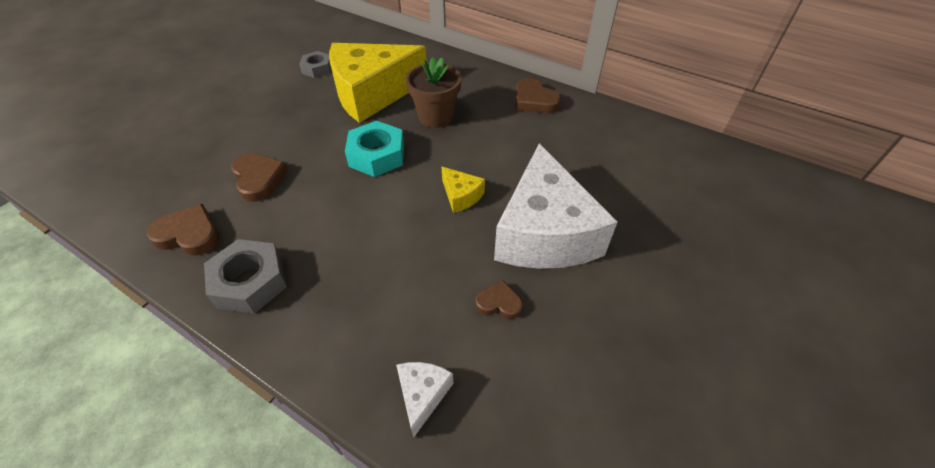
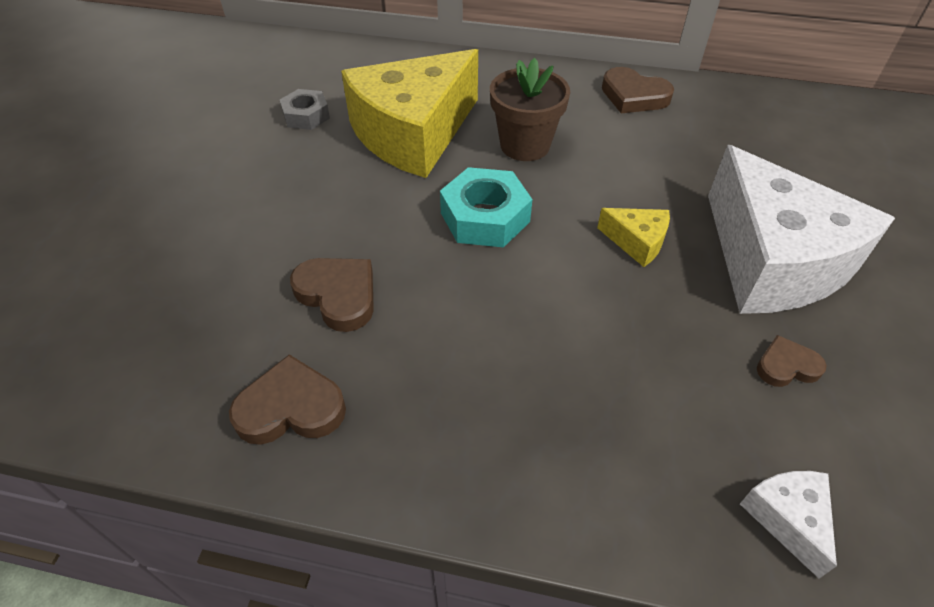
camera: 20 degrees left, 0 degrees up
grey nut [204,239,287,314] -> none

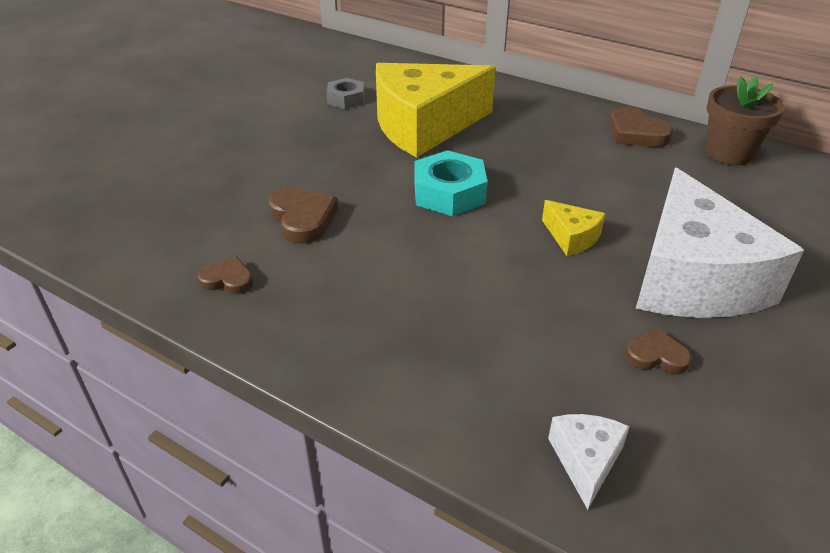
camera: 20 degrees right, 10 degrees down
brown heart [229,354,346,445] -> brown heart [198,256,253,294], size x0.62
brown flower pot [490,58,570,161] -> brown flower pot moved to [705,76,784,166]

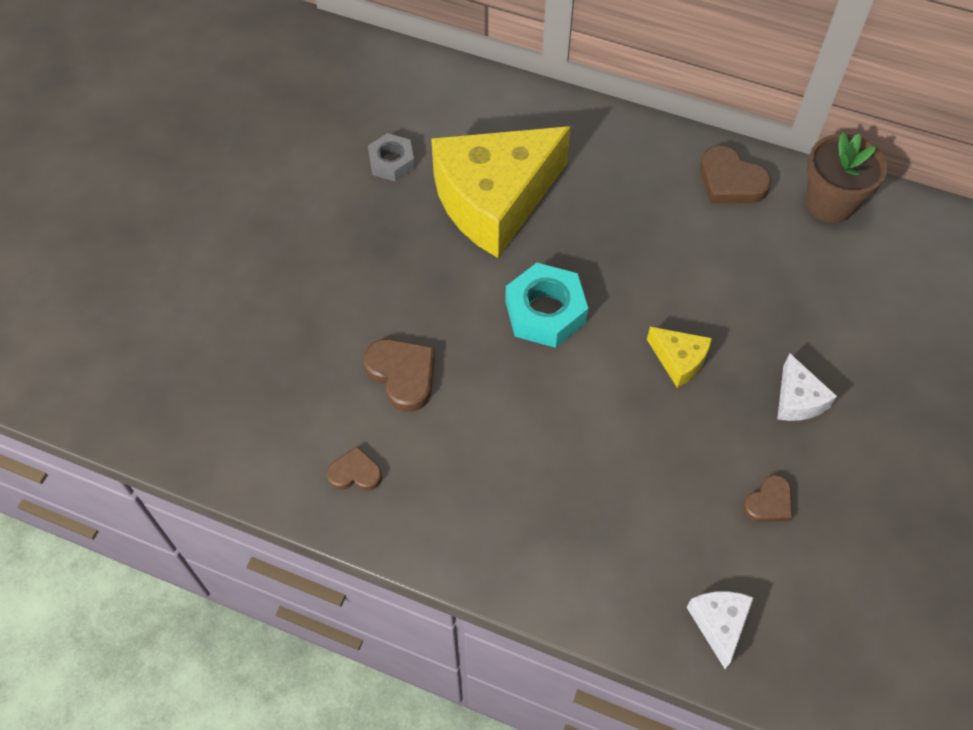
camera: 10 degrees left, 20 degrees up
brown heart [625,328,692,374] -> brown heart turned 135 degrees clockwise [743,475,792,522]
white cheese [636,168,804,318] -> white cheese [777,353,837,421], size x0.41

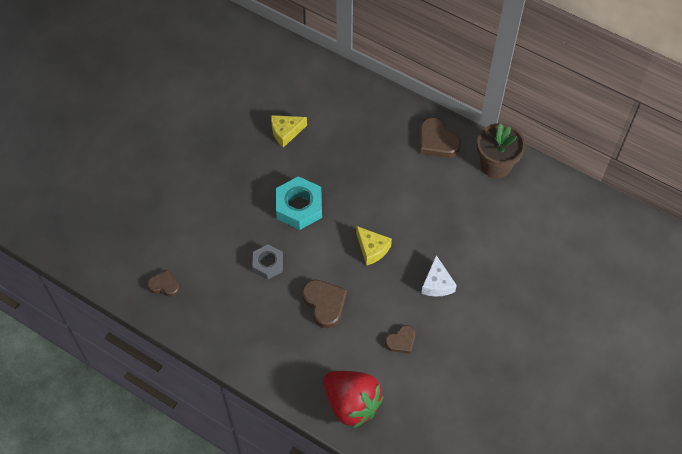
camera: 10 degrees right, 0 degrees up
brown heart [364,339,435,412] -> brown heart moved to [302,280,347,328]
grey nut [368,133,415,182] -> grey nut moved to [252,244,283,280]
yellow cheese [431,126,571,258] -> yellow cheese [271,115,307,148], size x0.41
white cheese [686,591,754,669] -> red strawberry [323,371,384,429]

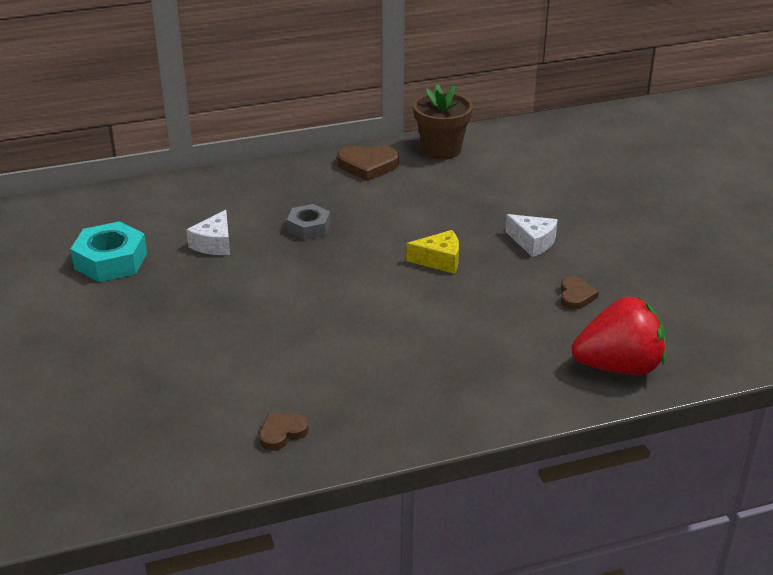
camera: 50 degrees left, 25 degrees down
grey nut [252,244,283,280] -> grey nut moved to [287,204,330,240]
yellow cheese [271,115,307,148] -> white cheese [186,210,230,255]
turquoise nut [276,176,322,230] -> turquoise nut moved to [70,221,147,282]
brown heart [302,280,347,328] -> none

